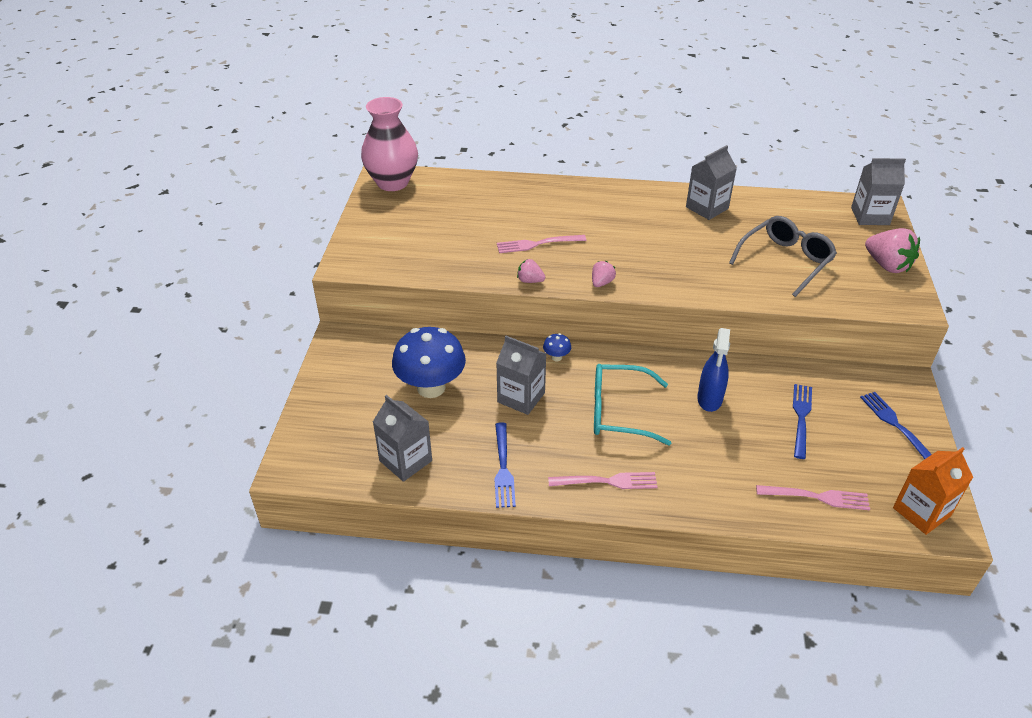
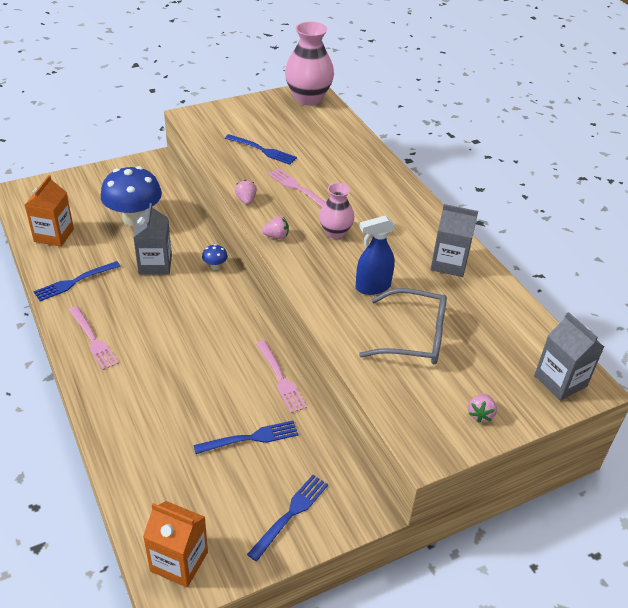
camera: 55 degrees right, 0 degrees up
grey carton [373,395,432,482] -> orange carton [25,175,74,247]
turquoise glasses [594,364,671,445] -> none
blue spray bottle [697,328,730,412] -> blue spray bottle moved to [356,216,395,295]
pink fork [756,485,870,510] -> pink fork moved to [256,340,307,413]
pink strawberry [865,228,920,273] -> pink strawberry [468,394,497,423], size x0.54
none -> blue fork [225,134,297,165]
none -> pink vase [319,183,354,239]

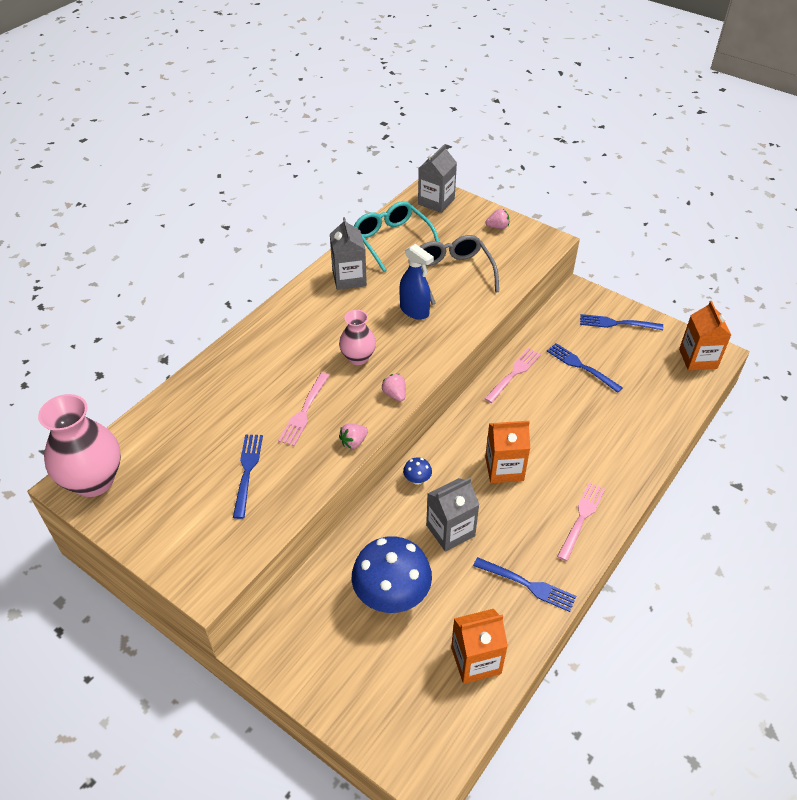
camera: 115 degrees left, 5 degrees up
none -> turquoise glasses [354,201,439,272]
none -> orange carton [485,421,530,483]

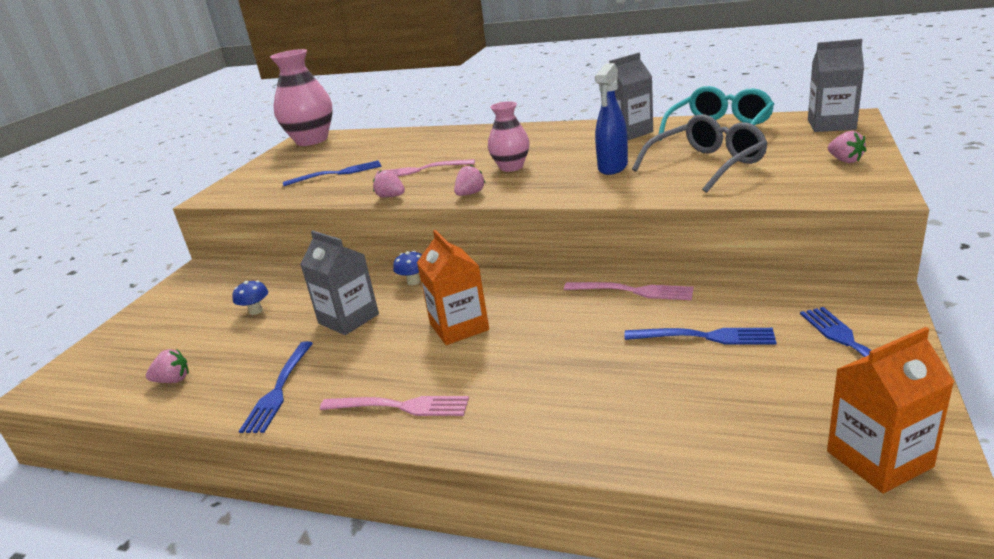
camera: 75 degrees right, 20 degrees down
blue mushroom [352,536,432,613] -> blue mushroom [232,280,268,315], size x0.41
orange carton [451,609,508,684] -> pink strawberry [146,349,189,383]
blue fork [547,343,623,393] -> blue fork turned 75 degrees clockwise [625,328,777,345]

